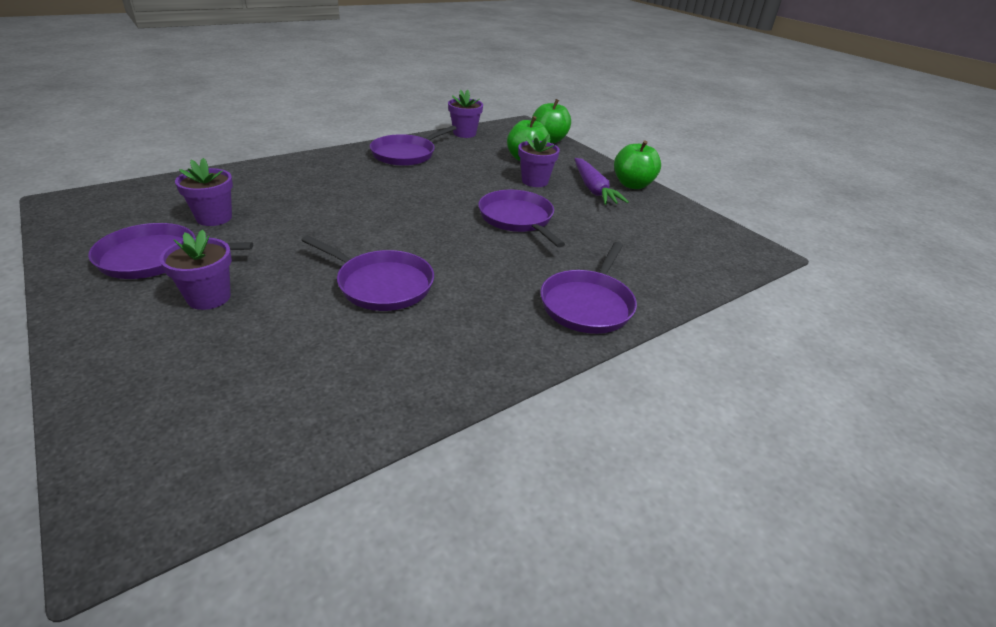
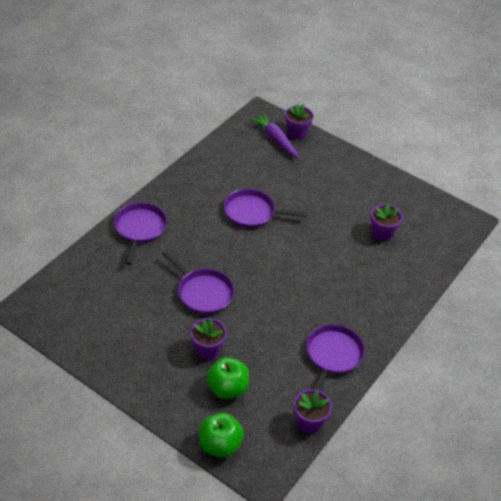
camera: 160 degrees right, 10 degrees up
purple pan [88,223,253,279] -> none
purple flower pot [160,229,232,310] -> purple flower pot moved to [285,103,314,140]
purple carrot [575,158,629,205] -> purple carrot moved to [250,113,299,158]
green apple [614,140,661,189] -> none

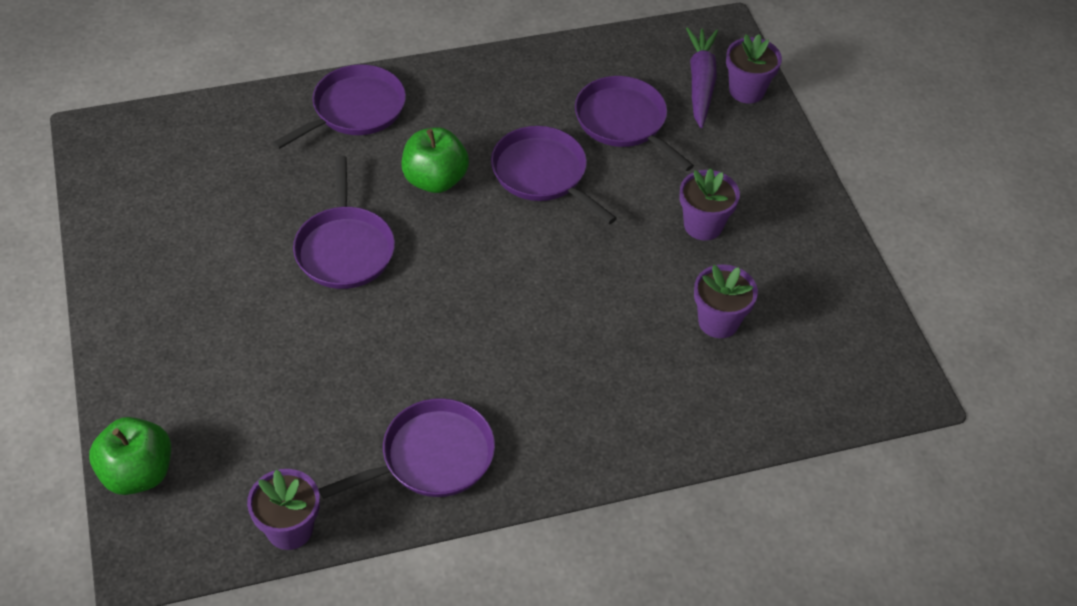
camera: 40 degrees right, 5 degrees up
purple flower pot [191,318,227,360] -> purple flower pot moved to [680,168,740,241]
green apple [207,357,249,399] -> green apple moved to [402,127,469,193]
none -> purple pan [575,76,694,171]

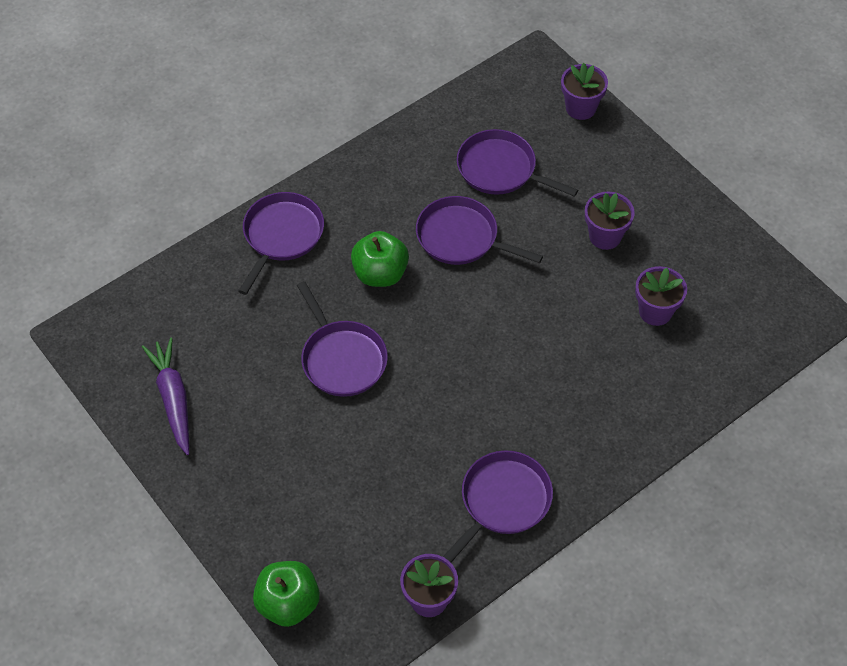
camera: 20 degrees left, 5 degrees up
purple carrot [686,27,718,128] -> purple carrot moved to [142,338,189,455]

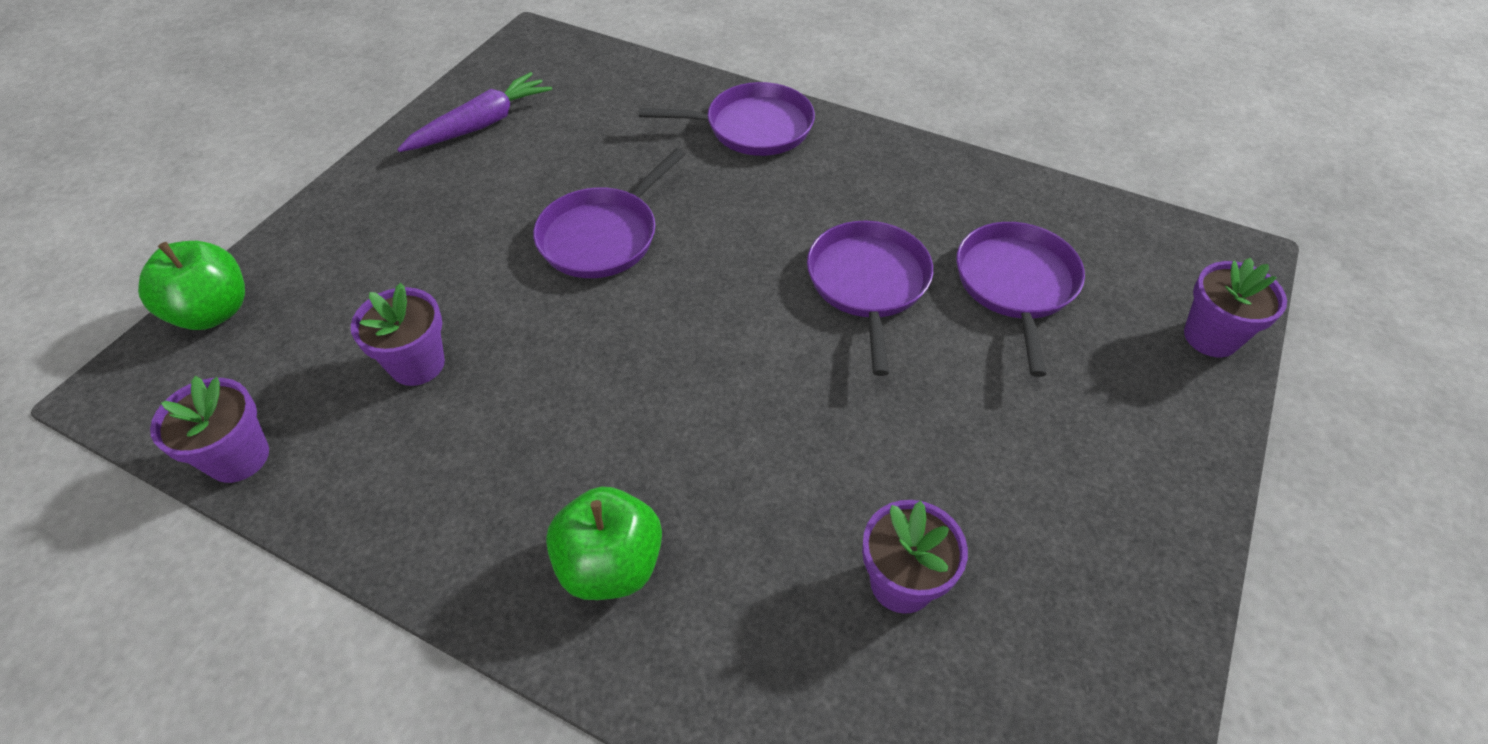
camera: 65 degrees right, 5 degrees down
green apple [351,231,409,287] -> green apple moved to [546,487,662,600]
purple pan [443,451,553,563] -> none
purple flower pot [585,191,635,250] -> purple flower pot moved to [351,283,445,386]

